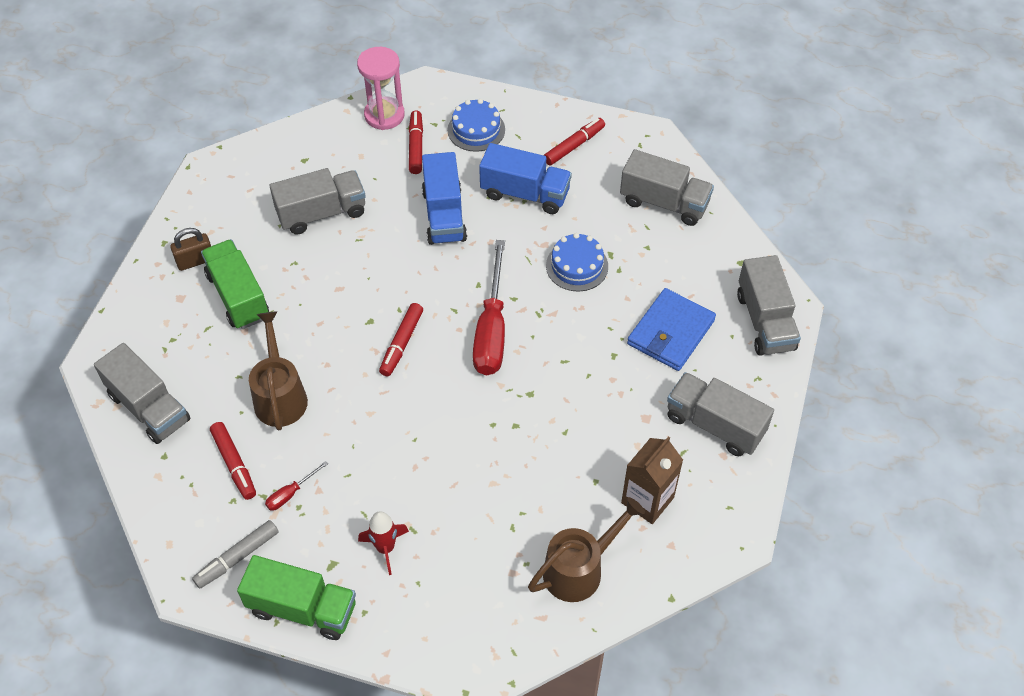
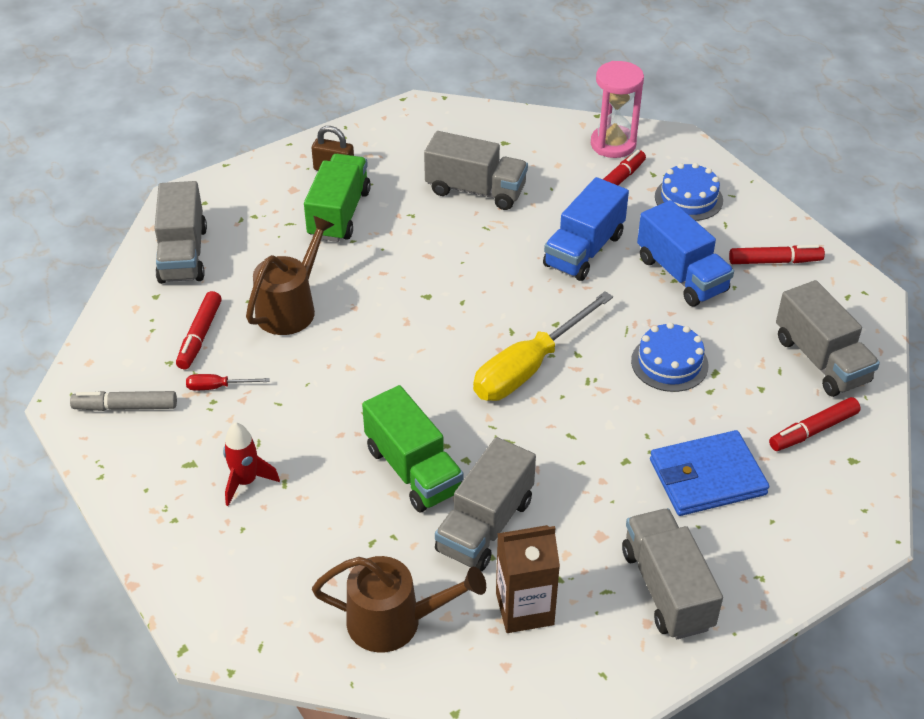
camera: 40 degrees right, 10 degrees down
green truck [237,555,356,640] -> green truck moved to [362,385,464,513]
red marker [379,303,423,376] -> red marker moved to [769,397,861,451]
red screwdriver [473,240,505,375] -> yellow screwdriver [473,291,613,401]
grey truck [737,255,801,356] -> grey truck moved to [435,437,536,571]

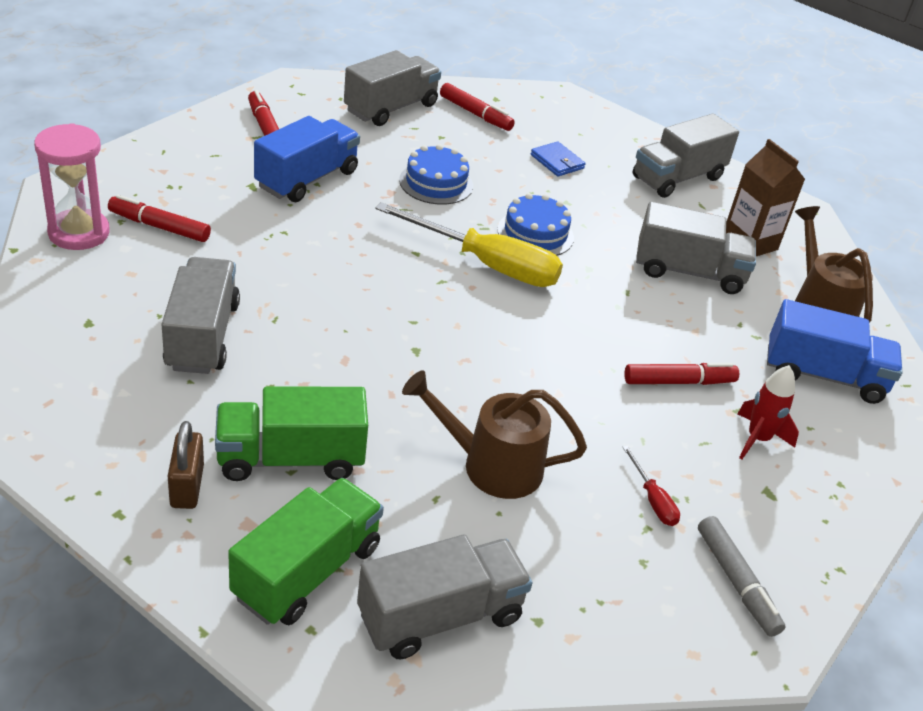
camera: 115 degrees left, 5 degrees down
red marker [176,291,222,369] -> red marker moved to [624,363,739,385]
green truck [362,385,464,513] -> green truck moved to [228,478,384,625]
blue truck [543,177,629,281] -> blue truck moved to [767,299,902,404]
blue wallet [650,430,769,516] -> blue wallet [531,141,586,177], size x0.54
blue cake [655,163,723,221] -> blue cake moved to [497,193,574,256]

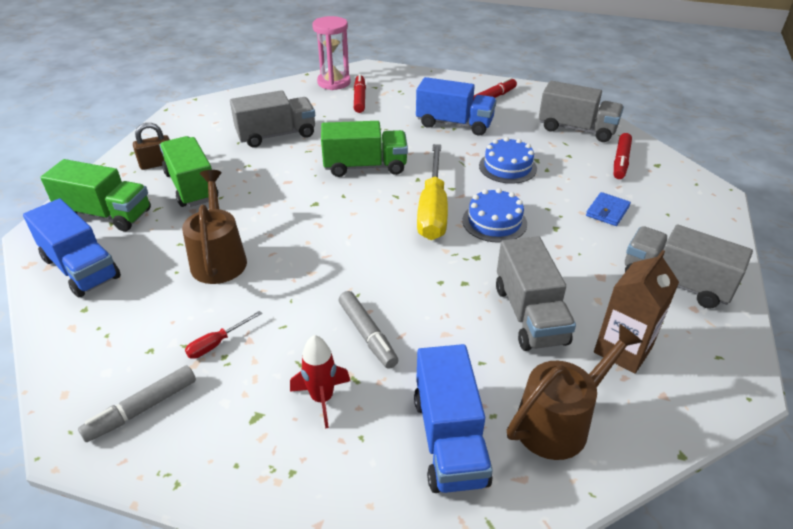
camera: 75 degrees right, 0 degrees up
grey truck [357,534,532,660] -> blue truck [23,199,121,297]
red marker [624,363,739,385] -> grey marker [339,291,399,369]
none -> green truck [321,121,408,177]

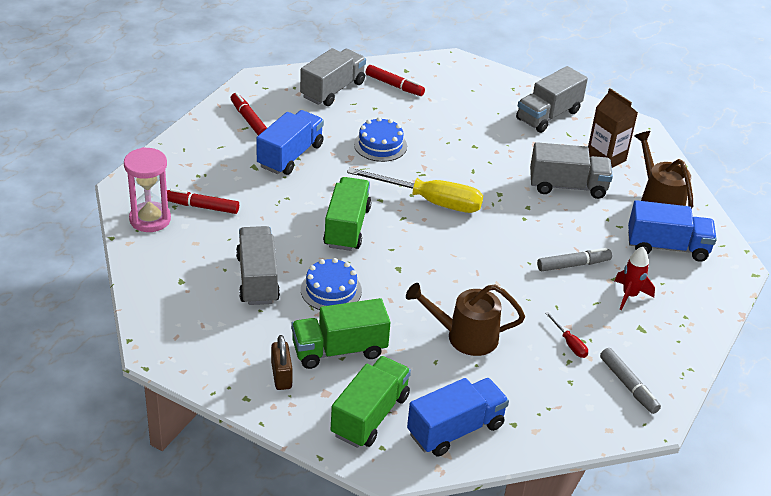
camera: 80 degrees left, 0 degrees up
blue cake [462,188,527,243] -> blue cake moved to [301,258,362,310]
blue wallet [586,192,631,226] -> none

